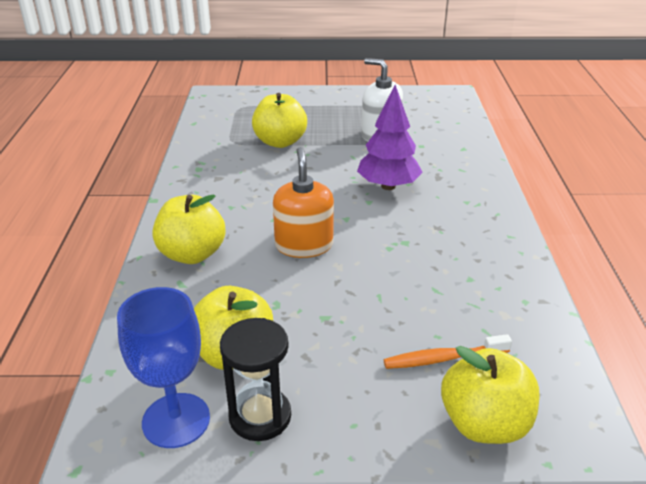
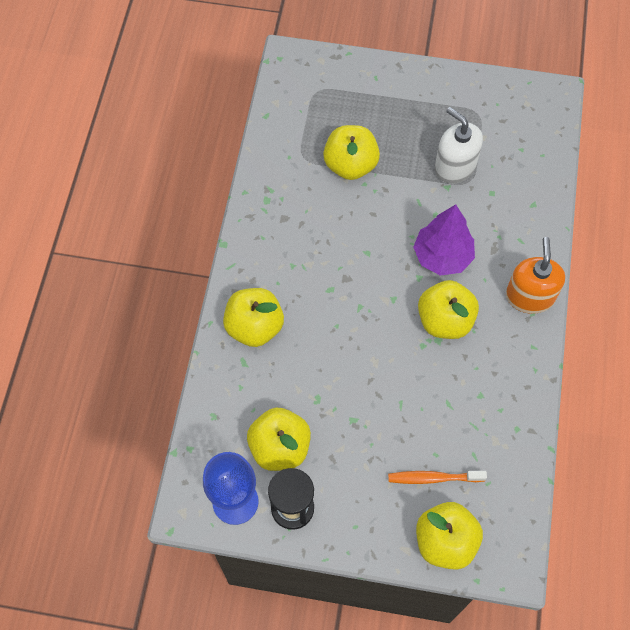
camera: 10 degrees right, 30 degrees up
orange soap dispenser [273,147,334,258] -> orange soap dispenser moved to [506,237,565,314]
none -> yellow apple [418,280,479,339]

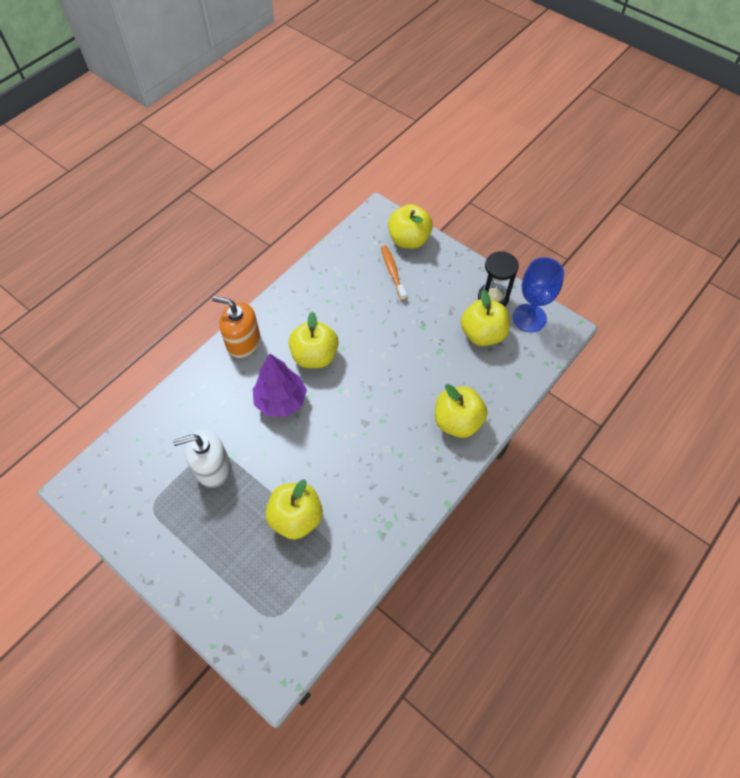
camera: 150 degrees left, 5 degrees down
orange toothbrush [388,471,487,484] -> orange toothbrush turned 135 degrees counterclockwise [381,246,407,301]
white soap dispenser [435,107,483,184] -> white soap dispenser turned 90 degrees clockwise [173,429,231,488]
orange soap dispenser [506,237,565,314] -> orange soap dispenser turned 75 degrees clockwise [212,296,260,358]

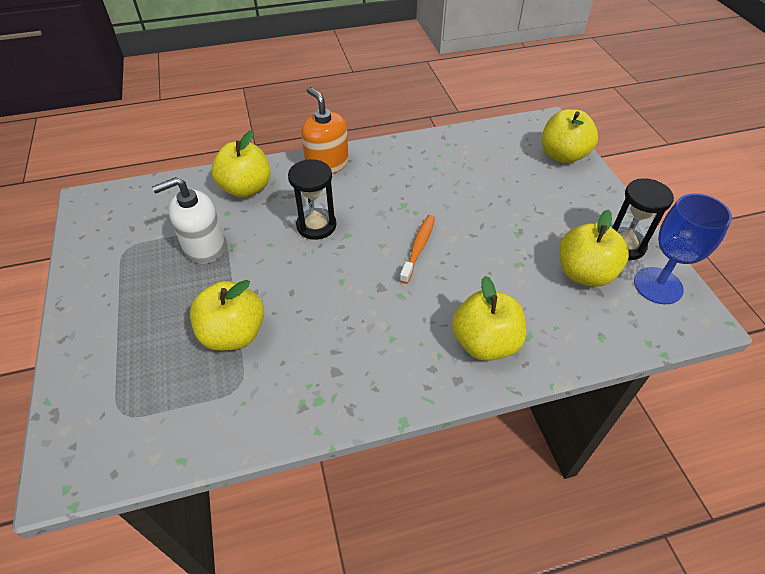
camera: 35 degrees right, 10 degrees down
white soap dispenser [173,429,231,488] -> white soap dispenser turned 45 degrees counterclockwise [152,177,225,264]
purple tree [253,353,307,417] -> black hourglass [288,159,336,240]
yellow apple [289,312,339,368] -> yellow apple moved to [211,130,270,198]
orange toothbrush [381,246,407,301] -> orange toothbrush moved to [399,215,435,284]

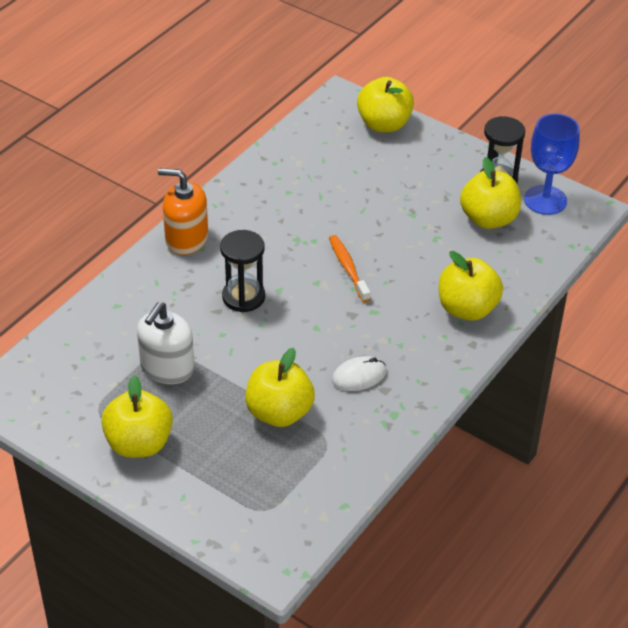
camera: 40 degrees left, 5 degrees down
yellow apple [211,130,270,198] -> yellow apple moved to [101,375,173,458]
none -> white mouse [332,356,386,391]

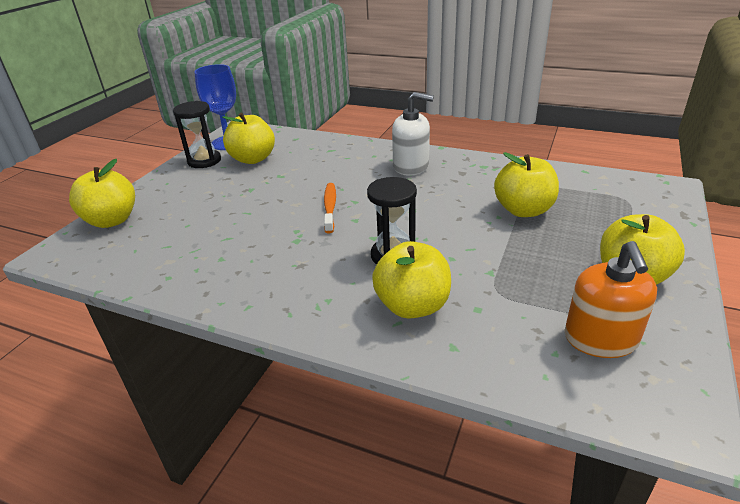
camera: 100 degrees left, 10 degrees down
white soap dispenser [137,302,195,384] -> white soap dispenser moved to [392,92,434,176]
orange soap dispenser [158,168,208,255] -> orange soap dispenser moved to [565,241,657,358]
orange toothbrush [329,235,370,302] -> orange toothbrush turned 120 degrees clockwise [324,183,336,234]
white mouse [332,356,386,391] -> none
yellow apple [439,251,503,321] -> yellow apple moved to [372,241,451,318]

